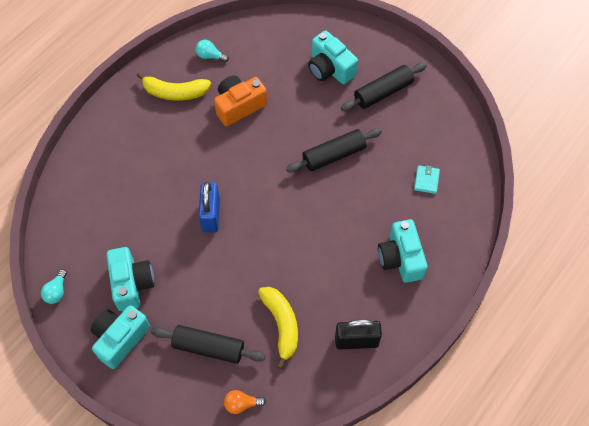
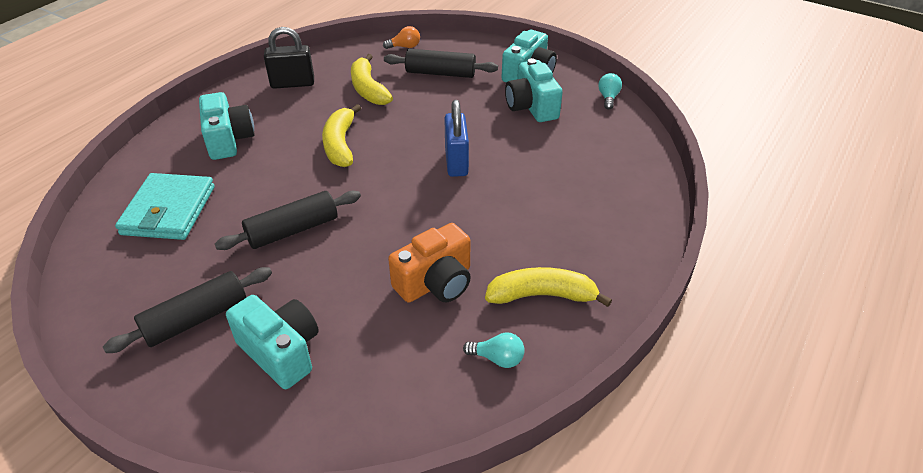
camera: 175 degrees right, 20 degrees down
turquoise wallet [414,165,440,194] -> turquoise wallet [115,173,215,240], size x2.19
none -> yellow banana [322,104,361,167]

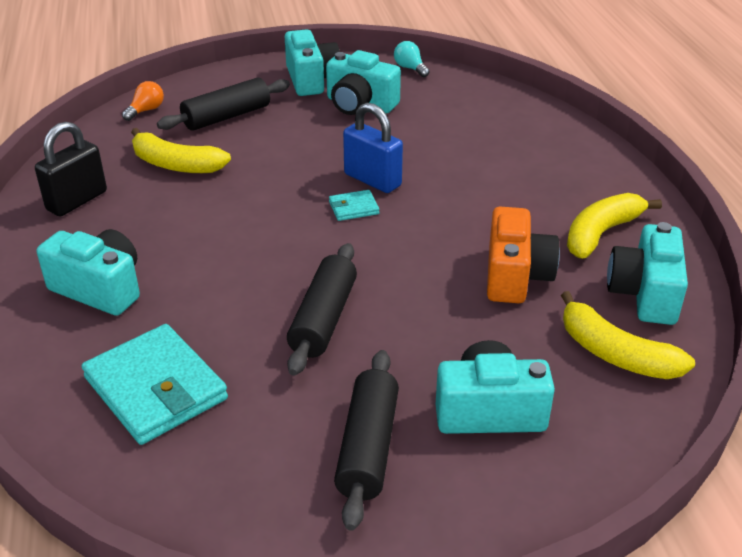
camera: 45 degrees left, 5 degrees down
yellow banana [322,104,361,167] -> yellow banana moved to [561,291,695,379]
turquoise light bulb [463,332,525,368] -> turquoise camera [607,222,688,325]
none -> turquoise wallet [329,190,379,221]

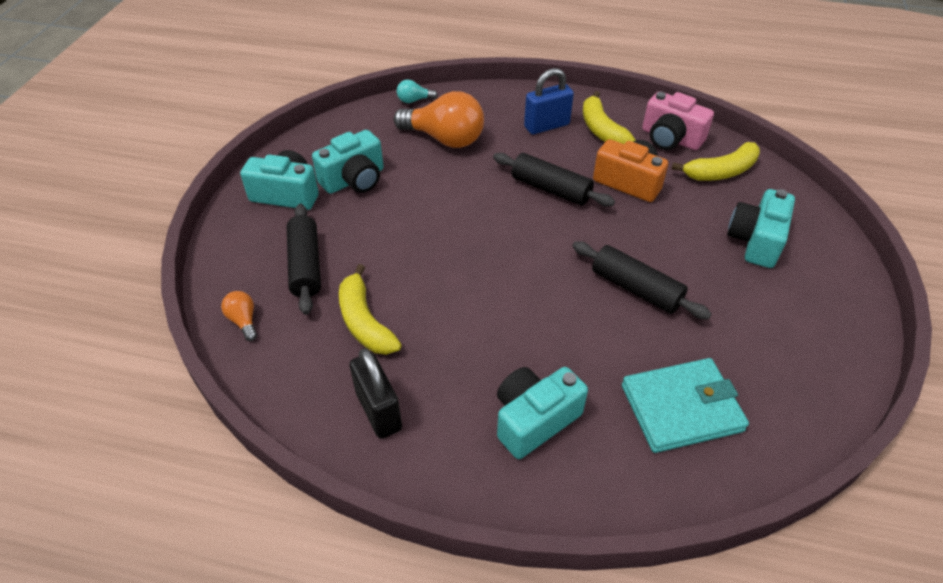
camera: 65 degrees left, 10 degrees up
yellow banana [131,128,231,173] -> yellow banana turned 105 degrees clockwise [339,264,402,355]
turquoise wallet [329,190,379,221] -> none
black rolling pin [334,350,399,531] -> black rolling pin moved to [493,153,615,207]
blue padlock [343,103,403,193] -> blue padlock moved to [524,68,574,134]
turquoise light bulb [394,41,430,77] -> turquoise light bulb moved to [397,80,437,103]
turquoise camera [607,222,688,325] -> pink camera [642,91,714,150]
none -> orange light bulb [394,91,484,148]

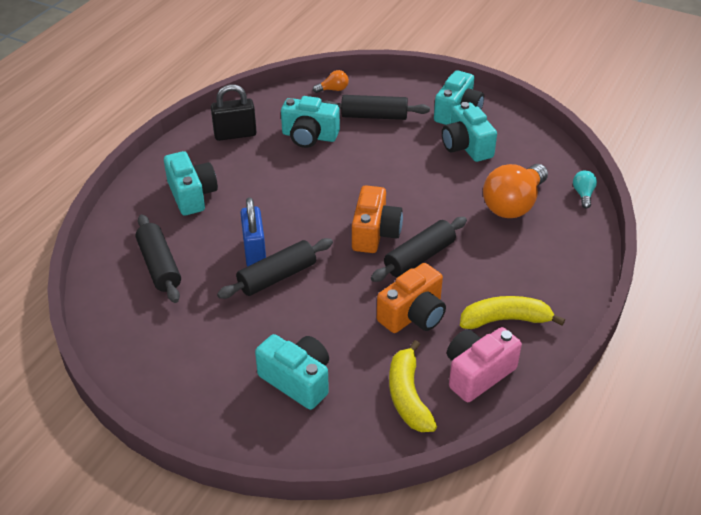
camera: 105 degrees right, 5 degrees down
yellow banana [339,264,402,355] -> turquoise camera [281,96,340,148]
blue padlock [524,68,574,134] -> blue padlock moved to [240,197,266,267]
turquoise wallet [622,358,749,453] -> black rolling pin [136,214,181,303]
none -> orange camera [352,185,403,253]

